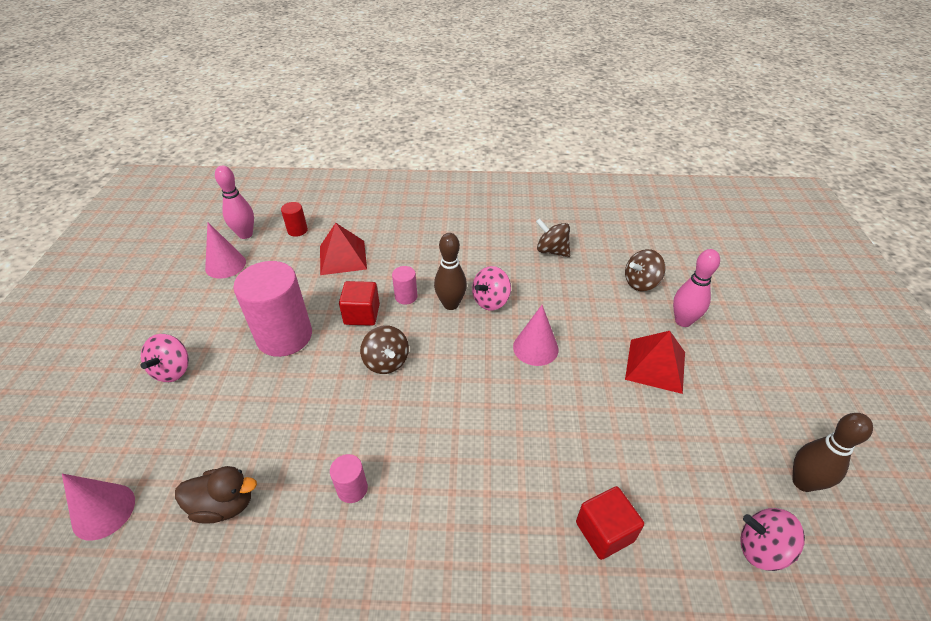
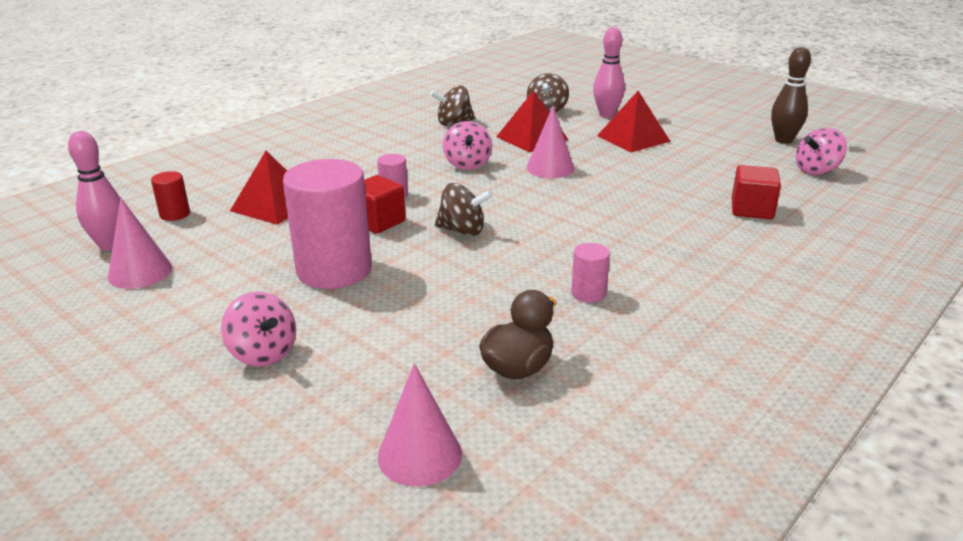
camera: 50 degrees left, 15 degrees down
brown bowling pin [434,233,467,310] -> none
none -> red pyramid [496,90,569,152]

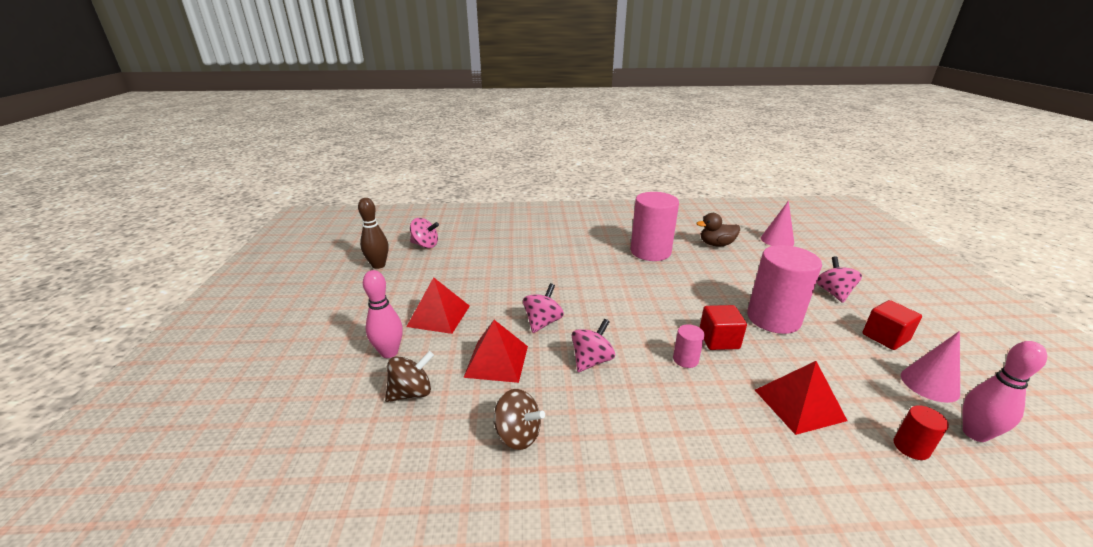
camera: 135 degrees left, 0 degrees up
brown spinning top [435,183,493,236] -> none
pink cone [527,106,575,178] -> pink spinning top [523,283,564,333]
pink cylinder [571,243,610,303] -> pink cylinder [630,192,679,261], size x2.26
red cube [732,165,781,219] -> red cube moved to [862,300,922,350]

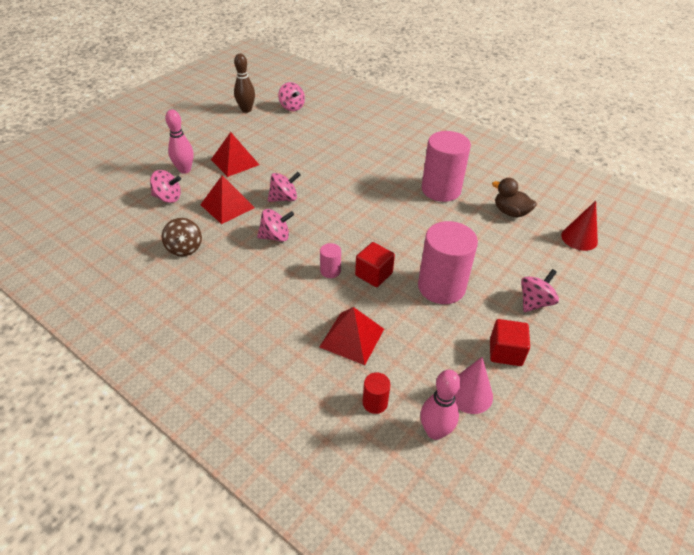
camera: 40 degrees right, 15 degrees up
brown spinning top [385,351,434,402] -> pink spinning top [150,170,181,203]
pink cone [761,201,794,246] -> red cone [561,201,598,251]

